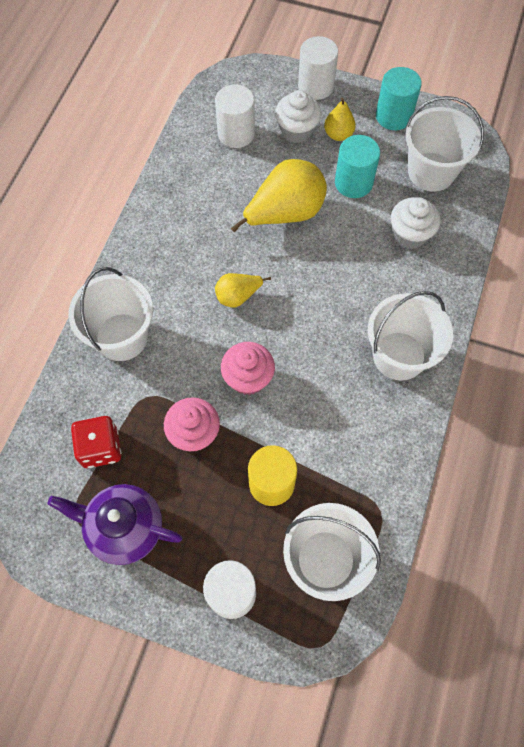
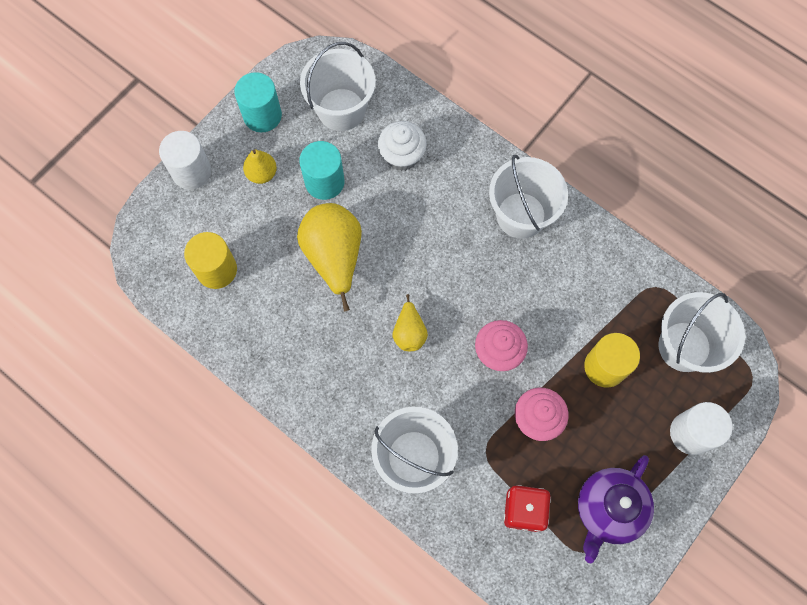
camera: 70 degrees left, 5 degrees up
white cylinder [215,84,255,148] -> yellow cylinder [184,232,237,289]
white cupcake [275,90,321,143] -> none

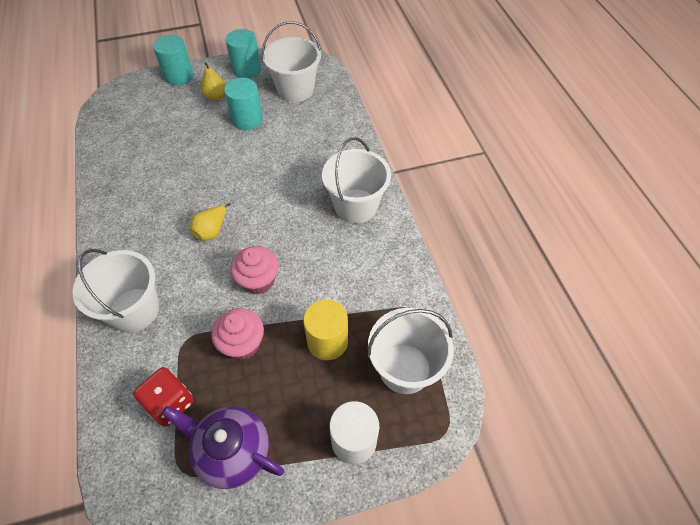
camera: 35 degrees right, 15 degrees down
white cylinder [159,131,211,190] -> turquoise cylinder [153,35,193,85]
yellow cylinder [184,232,237,289] -> none
yellow pear [297,203,362,311] -> none
white cupcake [378,121,427,171] -> none
purple teapot [578,455,654,563] -> purple teapot turned 45 degrees clockwise [162,406,284,489]

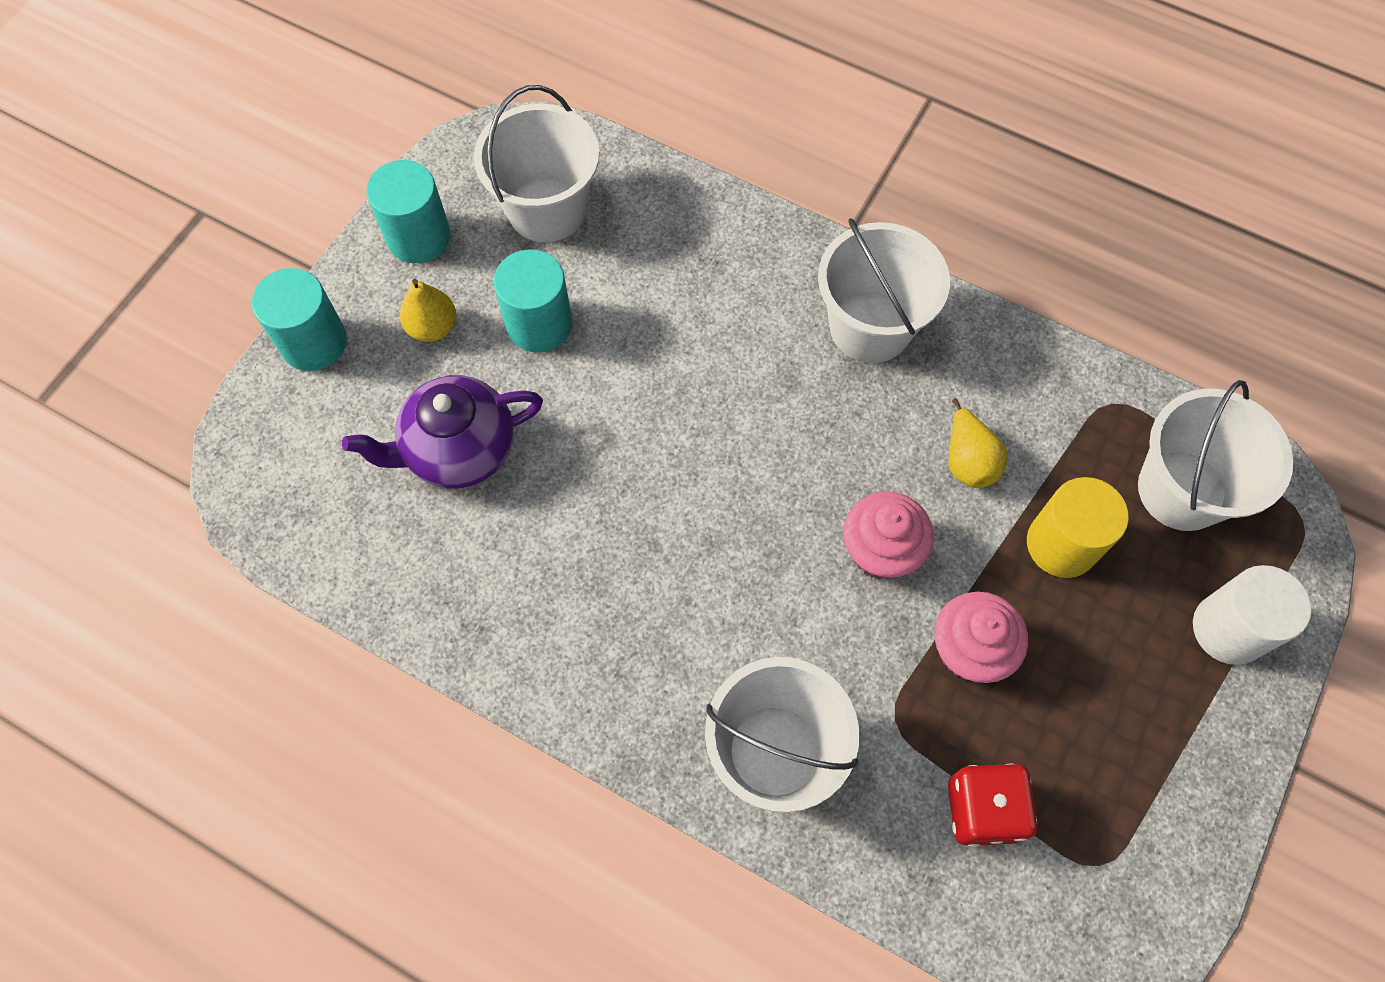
camera: 45 degrees left, 10 degrees up
purple teapot [162,406,284,489] -> purple teapot moved to [342,375,543,489]
yellow pear [190,203,231,241] -> yellow pear moved to [949,398,1008,488]

